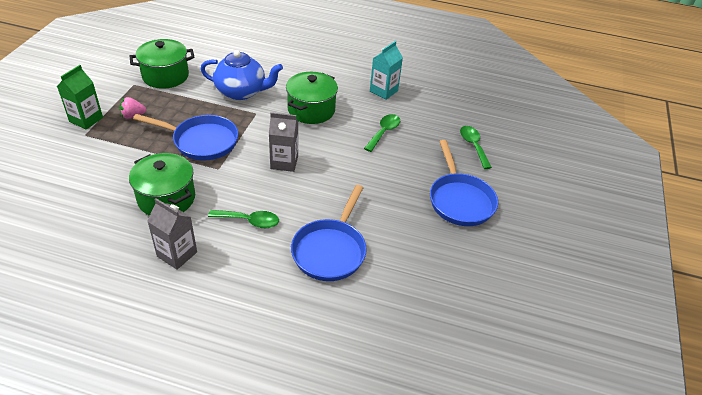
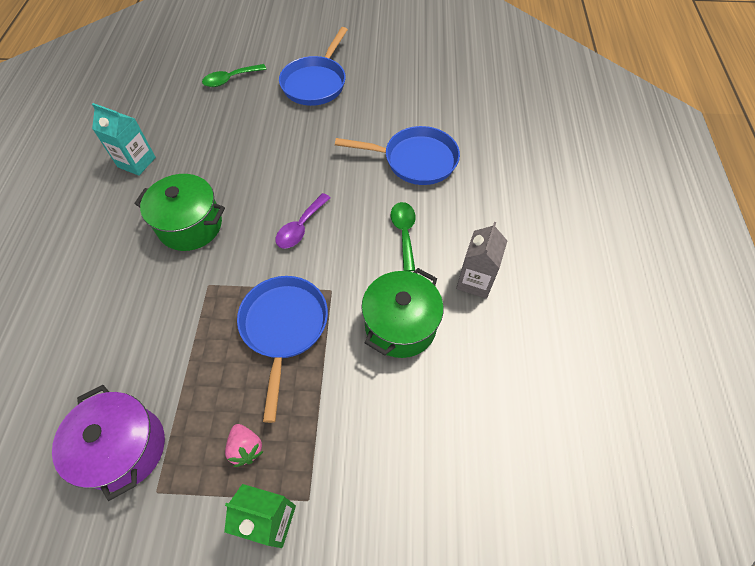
camera: 100 degrees left, 15 degrees up
green pot [130,39,194,89] -> purple pot [52,385,165,501]
blue teapot [200,50,283,100] -> none
grey carton [269,112,298,172] -> purple spoon [275,193,330,249]
green spoon [364,114,400,152] -> none
blue pan [430,140,498,226] -> blue pan turned 135 degrees clockwise [279,27,348,106]

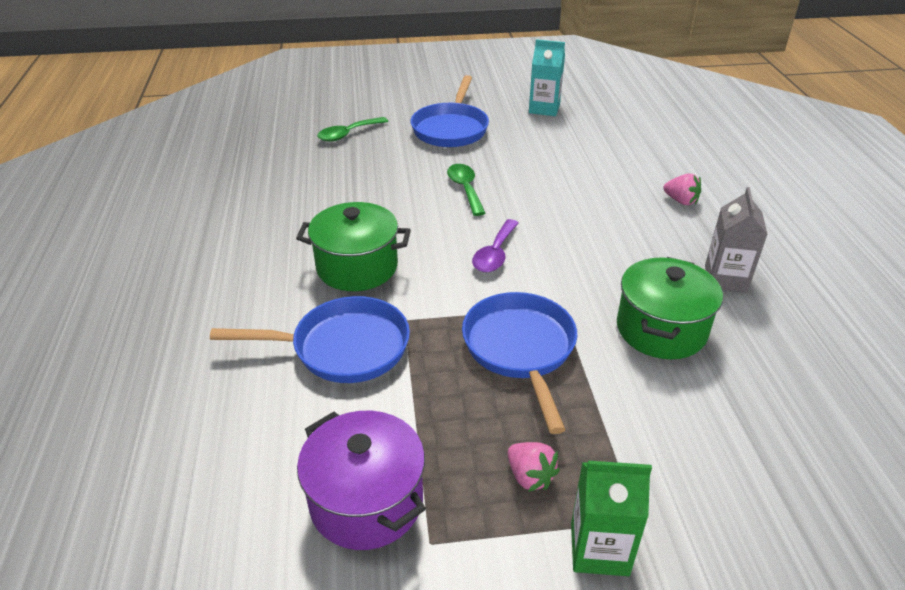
camera: 10 degrees left, 20 degrees down
turquoise carton [92,103,156,176] -> turquoise carton moved to [529,39,565,116]
blue pan [335,126,460,185] -> blue pan moved to [210,296,410,383]
green spoon [391,202,415,271] -> green spoon moved to [447,164,485,216]
none -> pink strawberry [663,173,701,205]

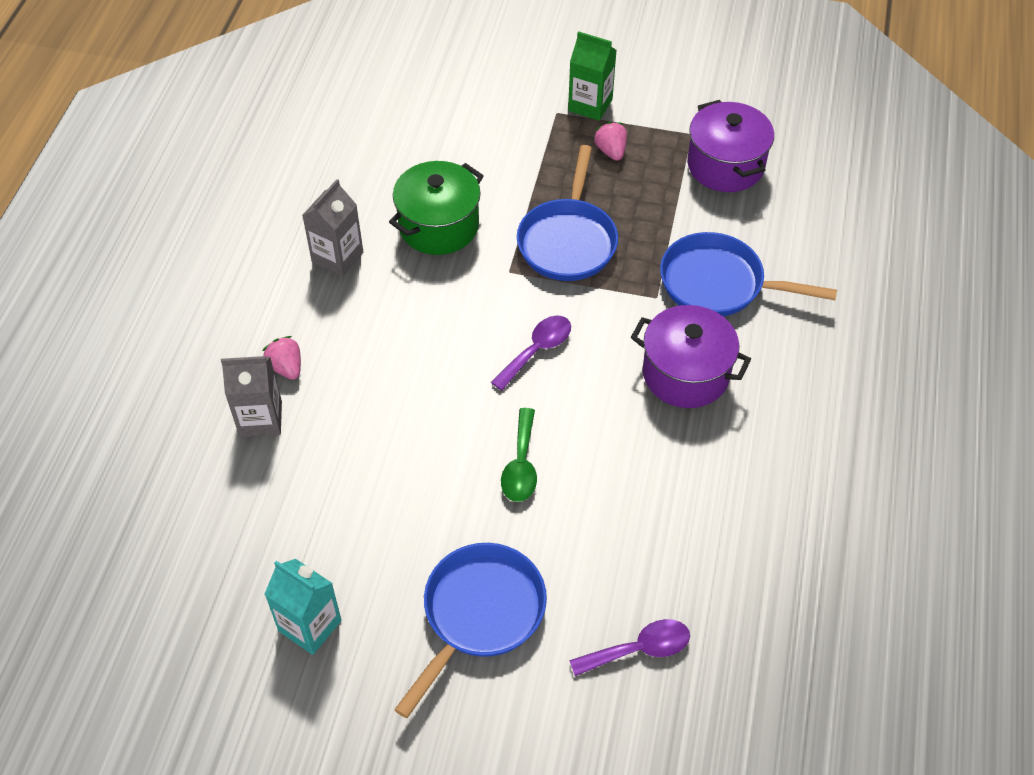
camera: 160 degrees left, 15 degrees up
green pot [296,202,411,291] -> purple pot [631,305,751,408]
green spoon [317,117,388,142] -> purple spoon [569,619,690,676]
none -> grey carton [221,356,282,437]

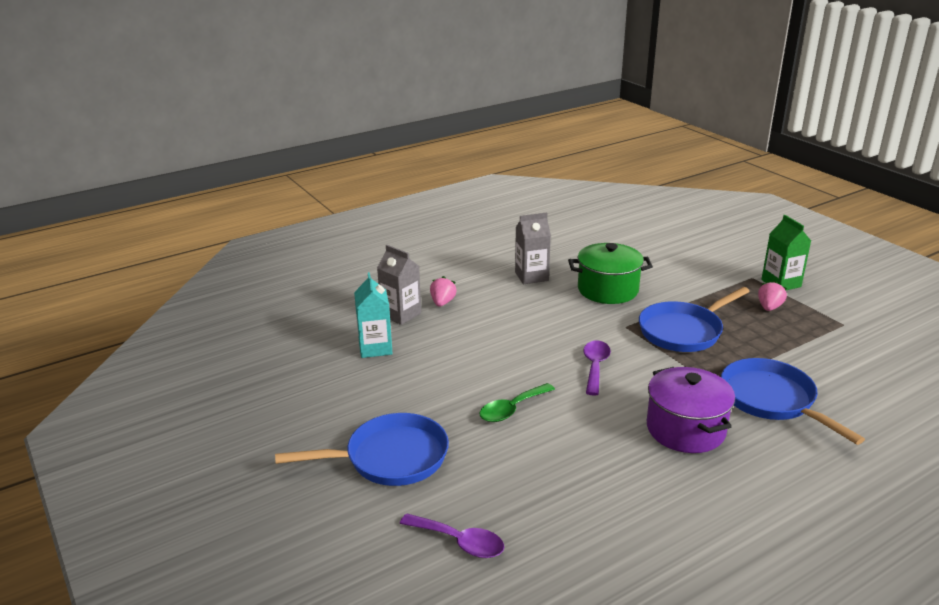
camera: 45 degrees right, 25 degrees down
turquoise carton [265,559,342,655] -> turquoise carton moved to [354,272,393,358]
purple spoon [491,315,571,391] -> purple spoon turned 75 degrees counterclockwise [583,340,611,396]
purple pot [687,100,774,192] -> none

